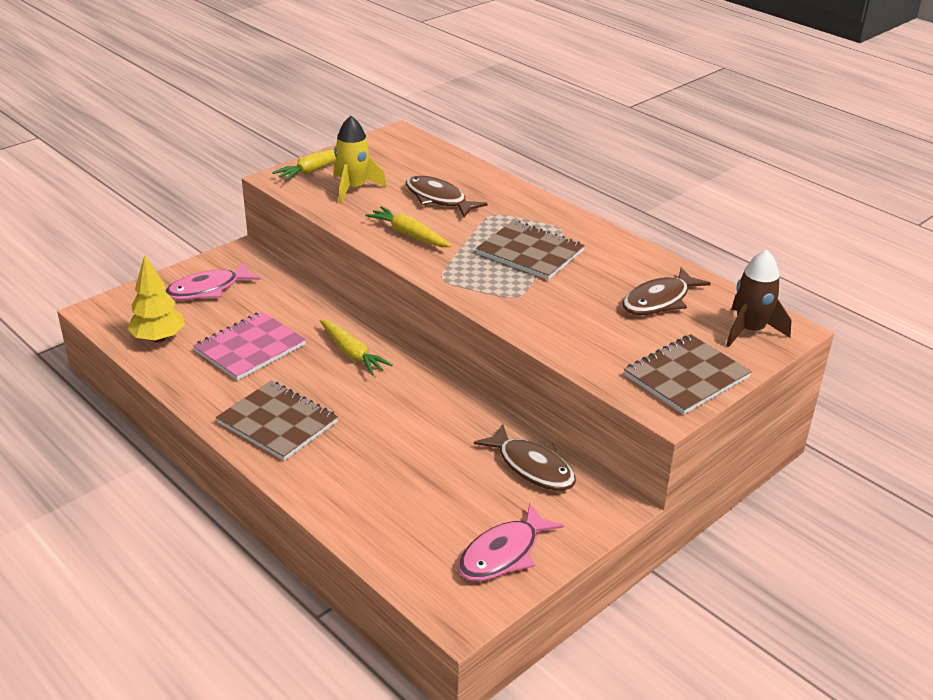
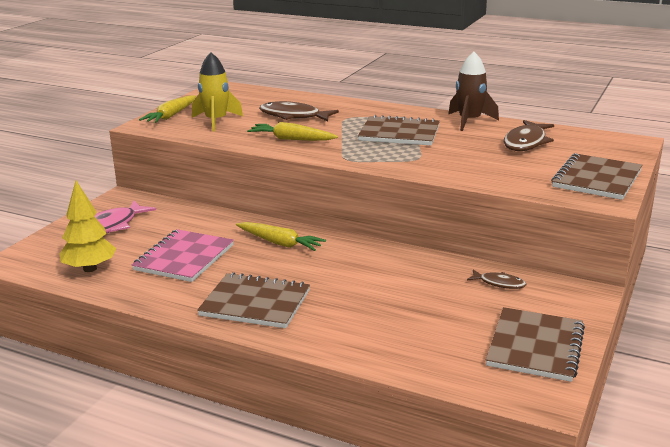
camera: 20 degrees left, 10 degrees down
pink fish [458,503,564,581] -> brown notebook [486,307,585,382]
brown fish [474,424,576,491] -> brown fish [467,270,526,289], size x0.56
brown rocket [726,250,791,347] -> brown rocket moved to [448,52,499,131]

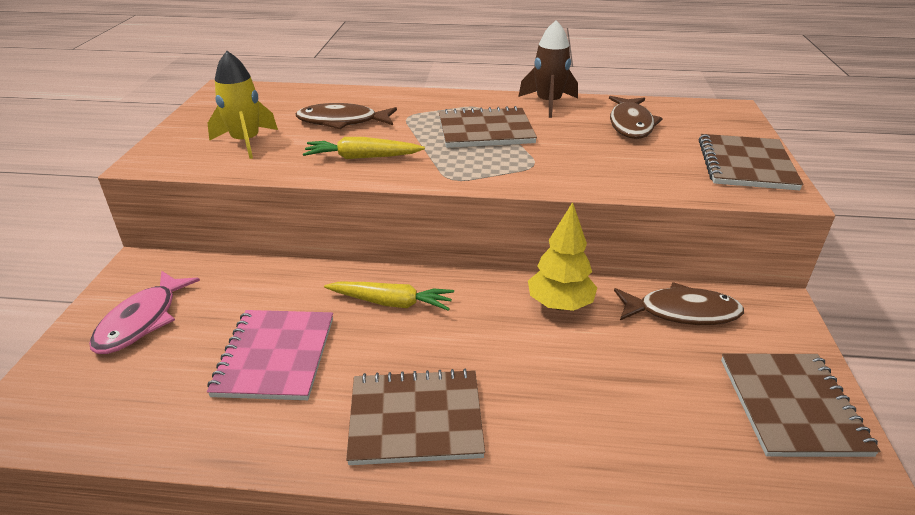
camera: 20 degrees left, 10 degrees up
yellow tree [59,181,116,272] -> yellow tree moved to [528,202,597,311]
yellow carrot [139,95,196,123] -> none
brown fish [467,270,526,289] -> brown fish [614,282,744,325], size x1.79

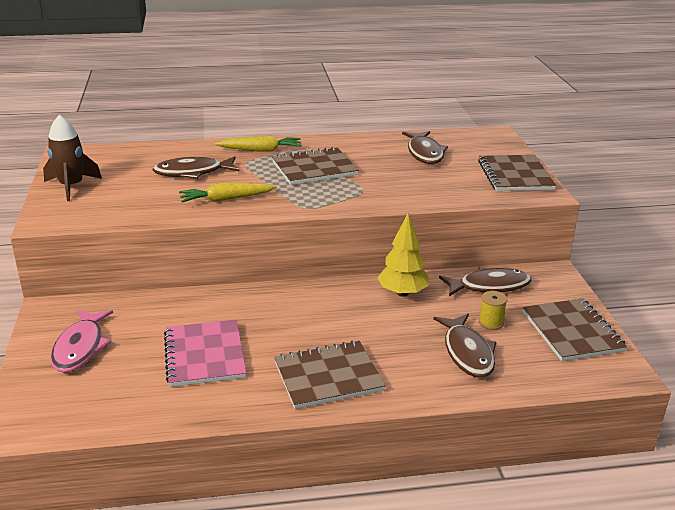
camera: 15 degrees left, 5 degrees down
yellow rocket [207,51,278,159] -> none
yellow carrot [324,282,454,311] -> yellow carrot moved to [215,135,301,152]
brown rocket [518,20,578,118] -> brown rocket moved to [43,115,102,201]
none -> brown fish [433,314,496,378]
none -> yellow spool [479,291,507,330]

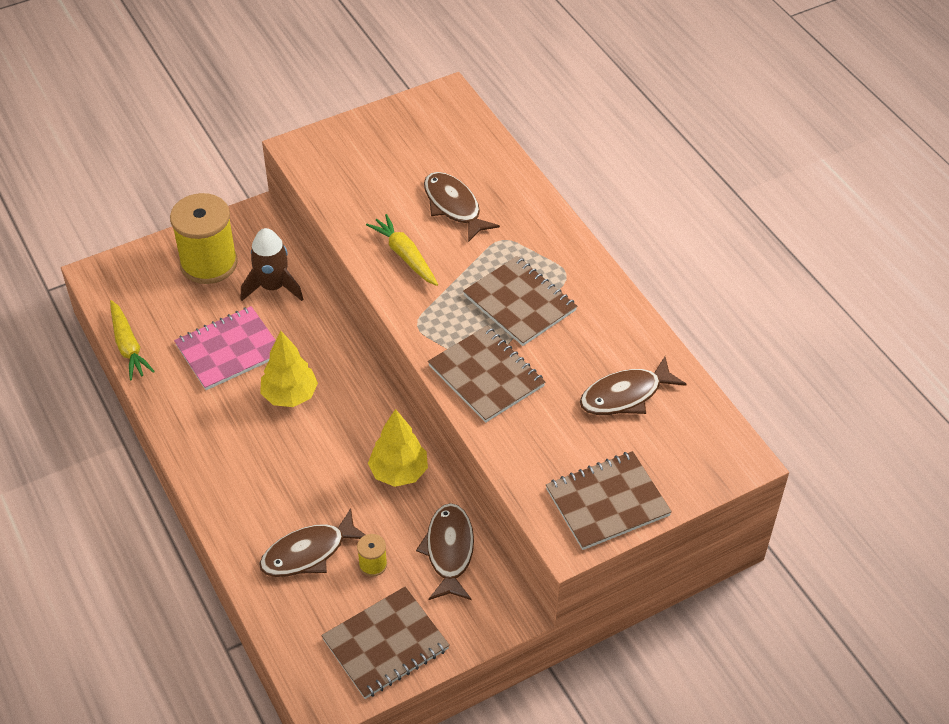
camera: 70 degrees right, 20 degrees up
brown rocket [43,115,102,201] -> brown rocket moved to [241,228,303,301]
pink fish [51,309,113,373] -> yellow spool [170,193,238,284]
yellow carrot [215,135,301,152] -> yellow carrot moved to [110,300,155,380]
brown notebook [274,340,386,409] -> brown notebook moved to [428,326,545,423]
brown fish [439,267,532,296] -> brown fish turned 150 degrees counterclockwise [416,503,474,600]
none -> yellow tree [260,331,318,407]

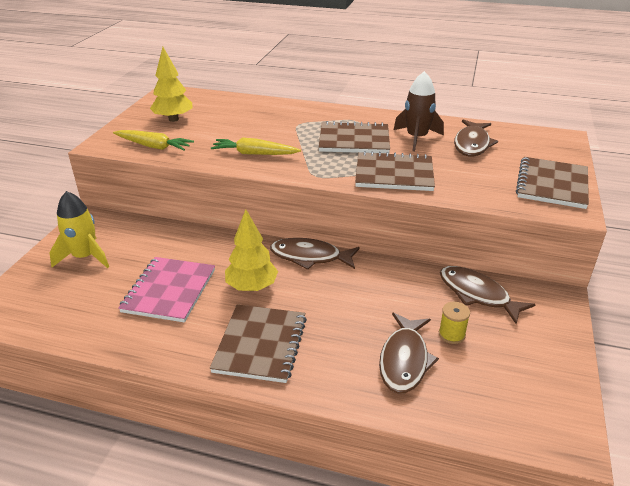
camera: 45 degrees left, 15 degrees down
yellow carrot [110,300,155,380] -> yellow carrot moved to [113,130,194,151]
yellow spool [170,193,238,284] -> yellow rocket [49,191,109,268]
brown rocket [241,228,303,301] -> brown rocket moved to [394,71,444,151]
brown notebook [321,586,450,699] -> brown notebook moved to [210,304,307,383]
yellow tree [368,409,428,487] -> yellow tree moved to [150,47,192,122]
brown fish [424,172,500,242] -> brown fish moved to [270,238,360,270]

